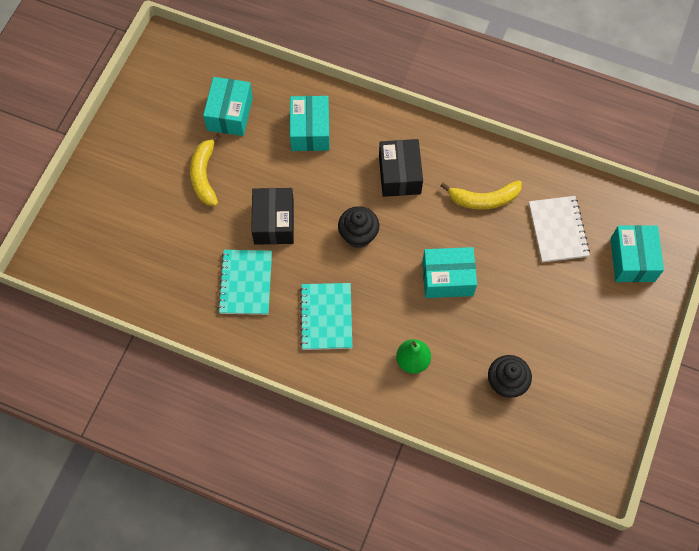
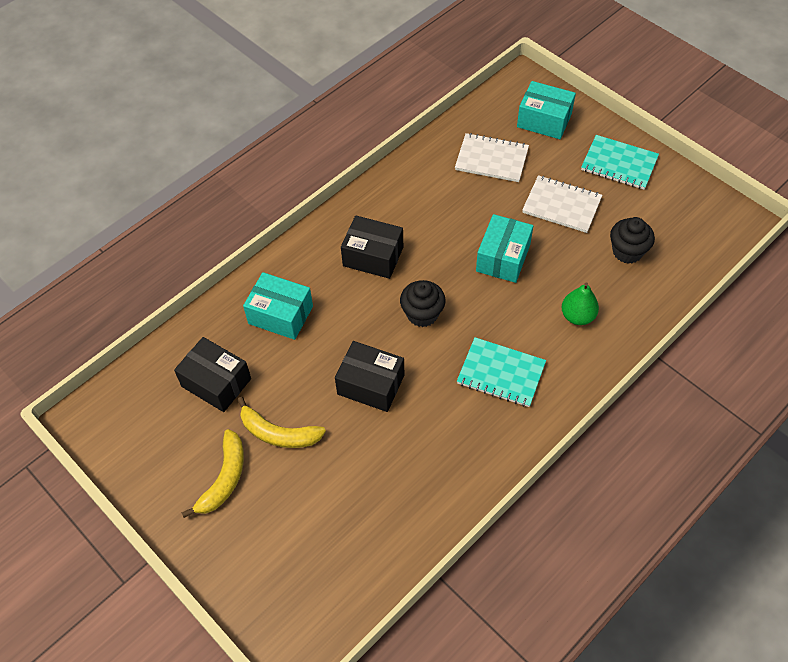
camera: 65 degrees left, 10 degrees down
turquoise box [203,77,253,136] -> black box [174,337,251,412]
turquoise notebook [218,250,272,315] -> turquoise notebook moved to [581,135,659,190]
yellow banana [441,180,522,210] -> yellow banana moved to [182,429,244,518]
none -> white notebook [522,175,602,233]

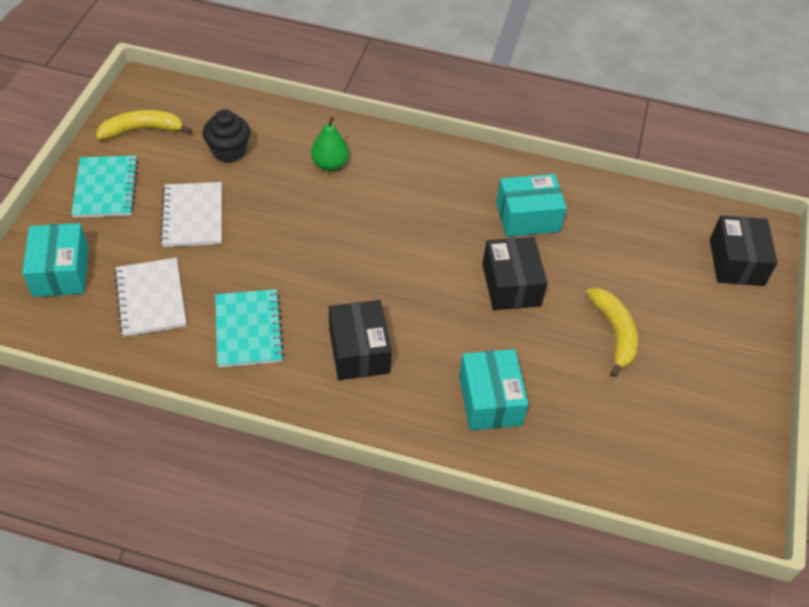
camera: 125 degrees left, 5 degrees down
black box [174,337,251,412] -> black box moved to [710,215,778,286]
yellow banana [182,429,244,518] -> yellow banana moved to [96,110,192,140]
black cupcake [400,280,446,327] -> none
turquoise notebook [457,337,546,407] -> turquoise notebook moved to [215,289,284,368]
turquoise box [476,214,533,283] -> turquoise box moved to [496,174,567,237]

